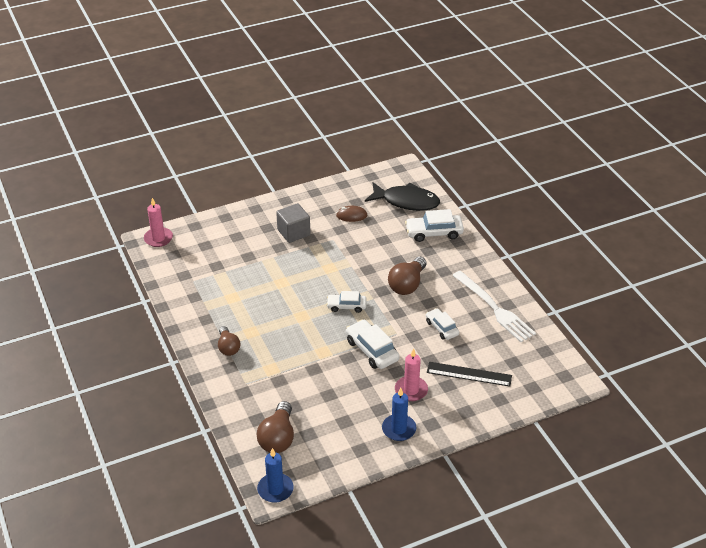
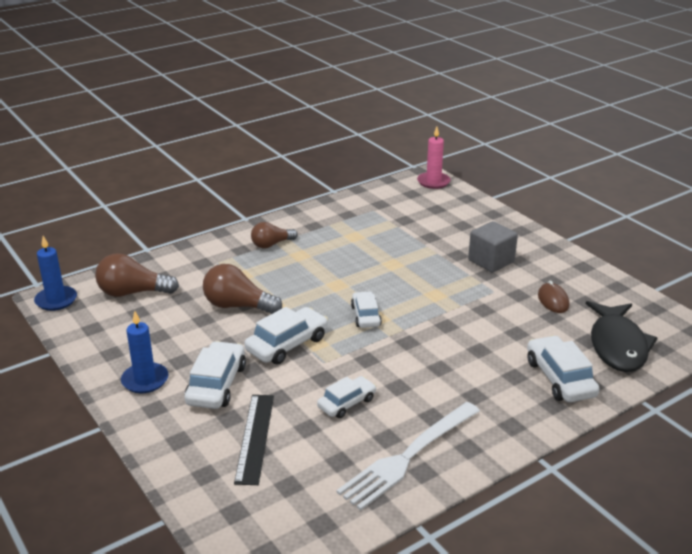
camera: 80 degrees right, 10 degrees down
brown light bulb [388,257,426,295] -> brown light bulb moved to [203,264,282,314]
pink candle [395,348,428,401] -> white car [185,341,246,409]

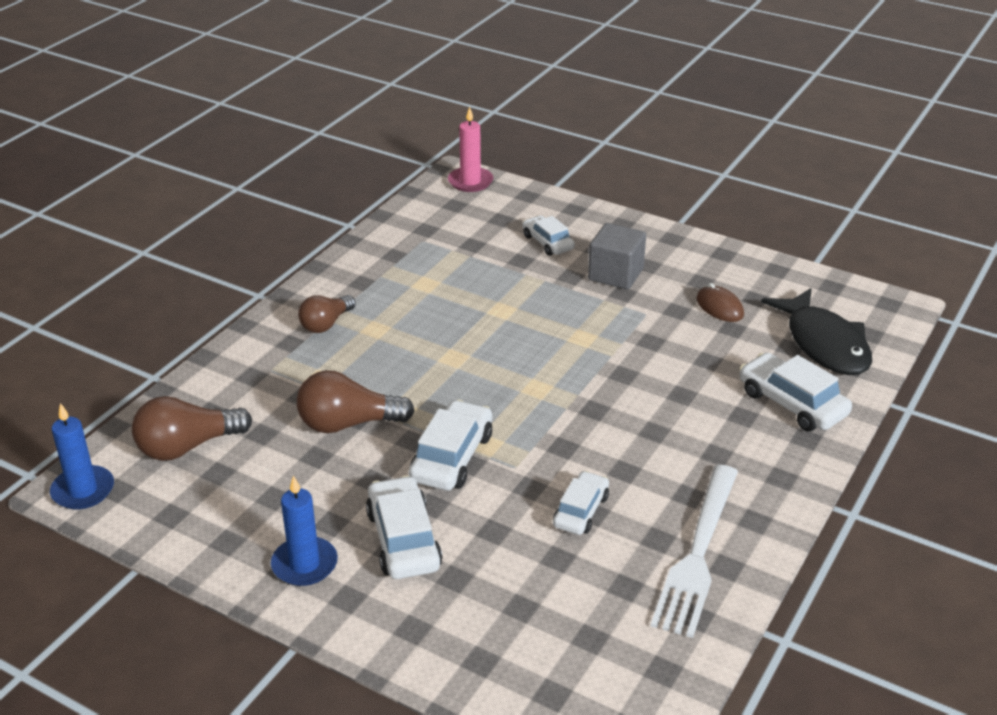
camera: 25 degrees left, 5 degrees up
black ruler [234,395,274,485] -> none
white car [351,291,382,328] -> white car moved to [522,215,575,256]

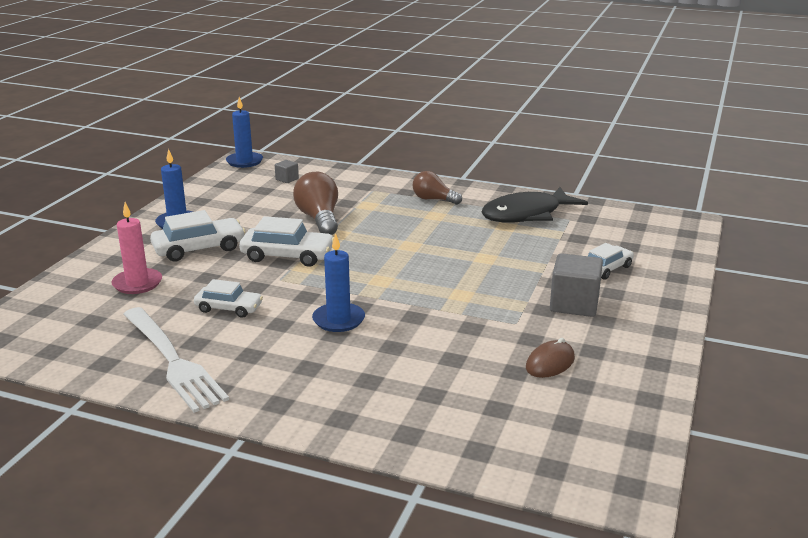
camera: 80 degrees right, 10 degrees down
brown light bulb [132,396,252,461] -> grey cube [275,160,299,183]
pink candle [448,106,493,192] -> pink candle moved to [111,202,162,294]
white fork [651,465,738,638] -> white fork turned 135 degrees counterclockwise [123,307,229,413]
white car [740,352,852,431] -> none
black fish [761,288,872,375] -> black fish moved to [481,187,588,223]
none -> blue candle [312,233,365,332]

